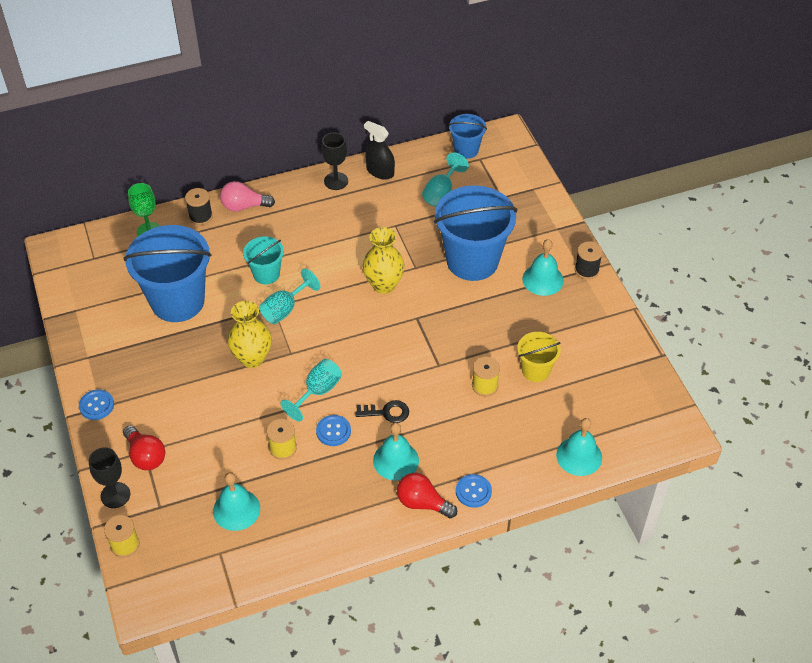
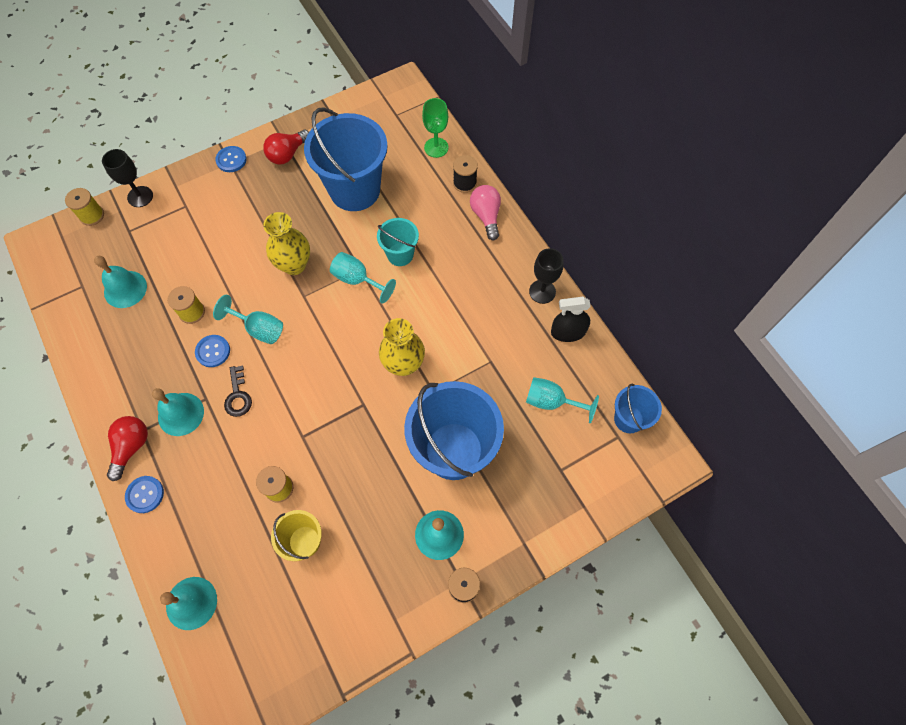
camera: 80 degrees right, 15 degrees up
red light bulb [123,425,165,470] -> red light bulb moved to [263,130,309,165]
black spray bottle [364,121,395,180] -> black spray bottle turned 120 degrees counterclockwise [551,297,591,342]

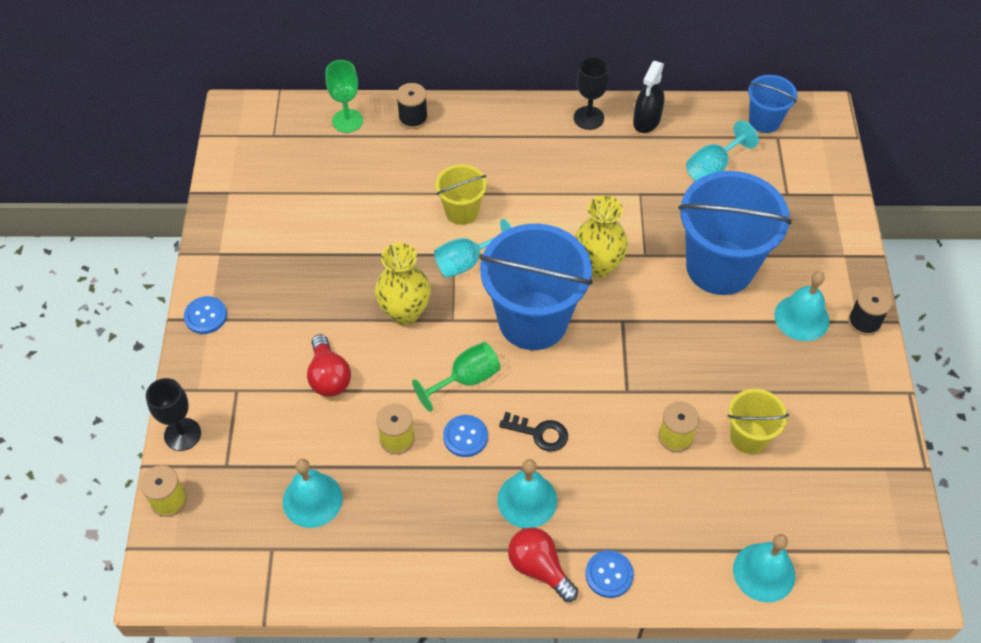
camera: 60 degrees left, 10 degrees down
turquoise goblet [213,295,283,344] -> green goblet [412,342,501,412]
red light bulb [263,130,309,165] -> red light bulb moved to [307,334,351,397]
blue bucket [304,108,388,211] -> blue bucket moved to [479,224,593,350]
turquoise bucket [377,218,419,266] -> yellow bucket [435,164,487,225]
pink light bulb [470,185,501,240] -> none

